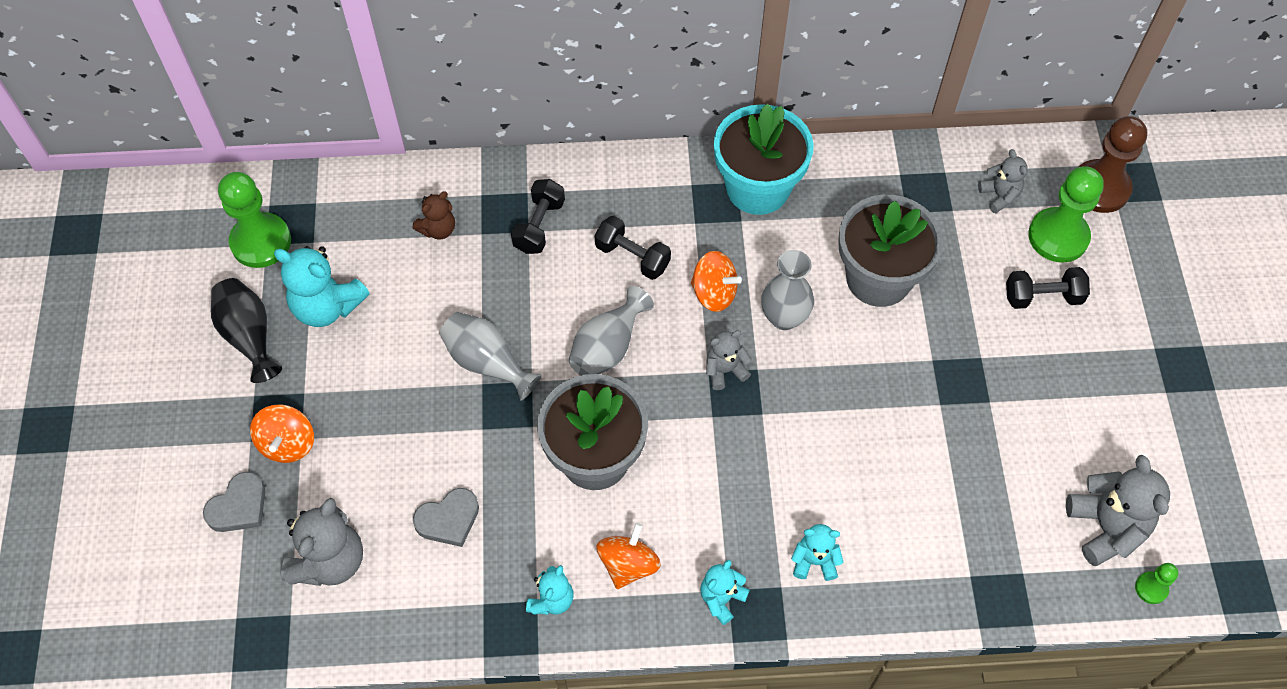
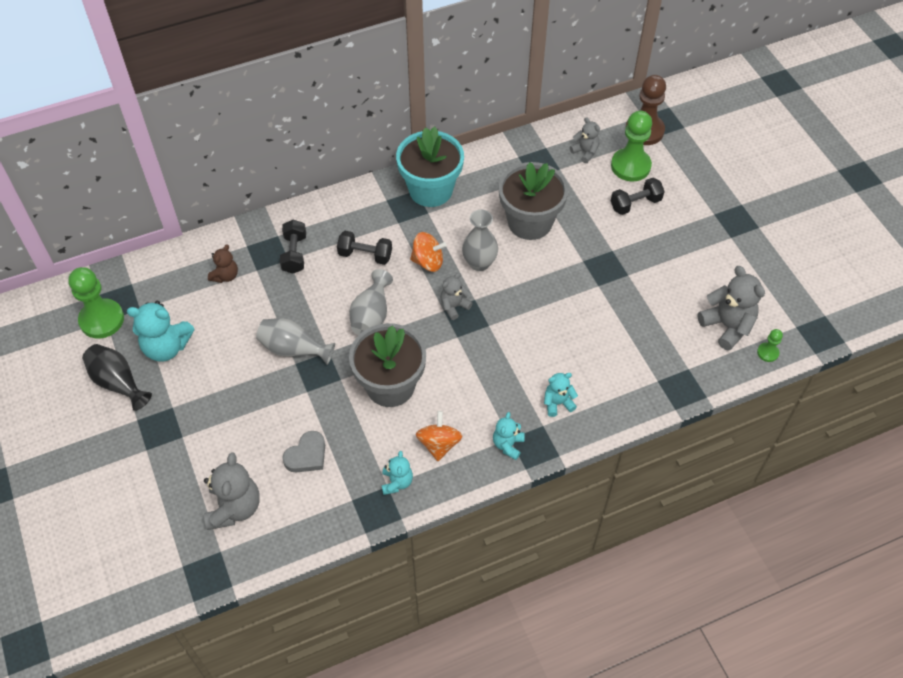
camera: 20 degrees left, 5 degrees down
grey heart [203,472,265,532] -> none
orange spinning top [250,404,314,463] -> none

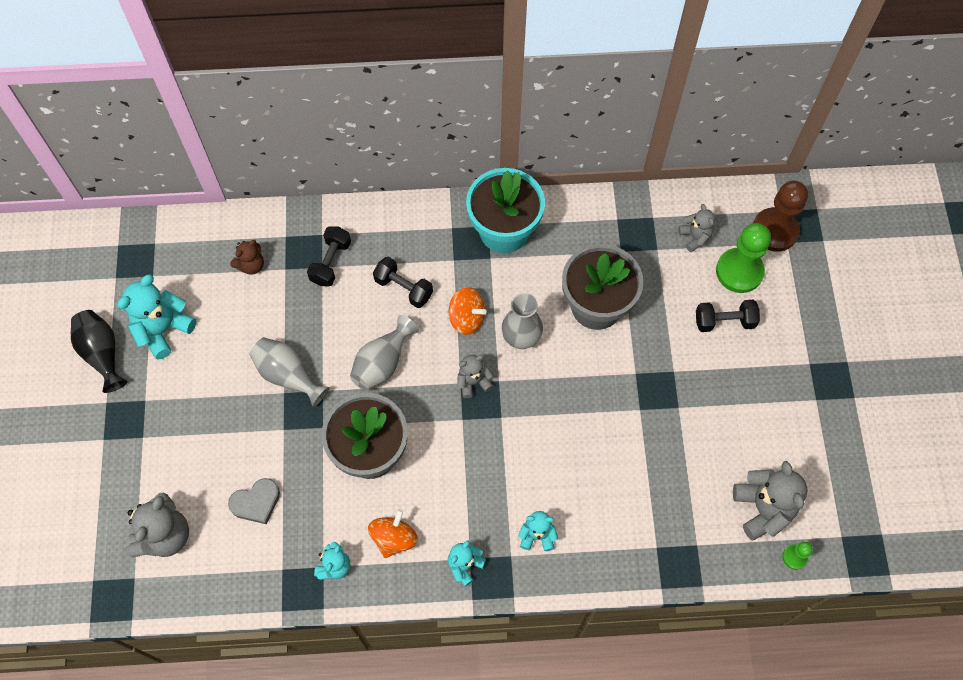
camera: 20 degrees right, 10 degrees up
green pawn [68,267,124,338] -> none
turquoise teddy bear [127,301,195,362] -> turquoise teddy bear turned 105 degrees clockwise [117,274,197,360]

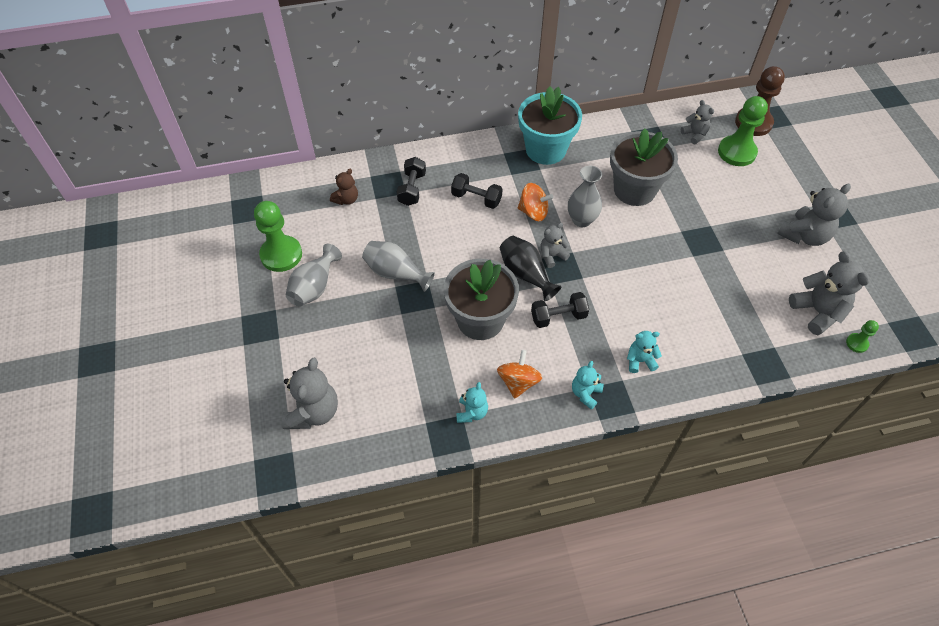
camera: 10 degrees left, 10 degrees down
black vase [71,310,128,393] -> black vase moved to [500,236,561,301]
turquoise teddy bear [117,274,197,360] -> green pawn [254,201,302,272]
grey heart [228,478,280,524] -> none
grey vase [350,315,418,390] -> grey vase moved to [286,244,342,307]
black dumbbell [696,299,760,332] -> black dumbbell moved to [531,292,589,328]
none -> grey teddy bear [777,184,851,246]

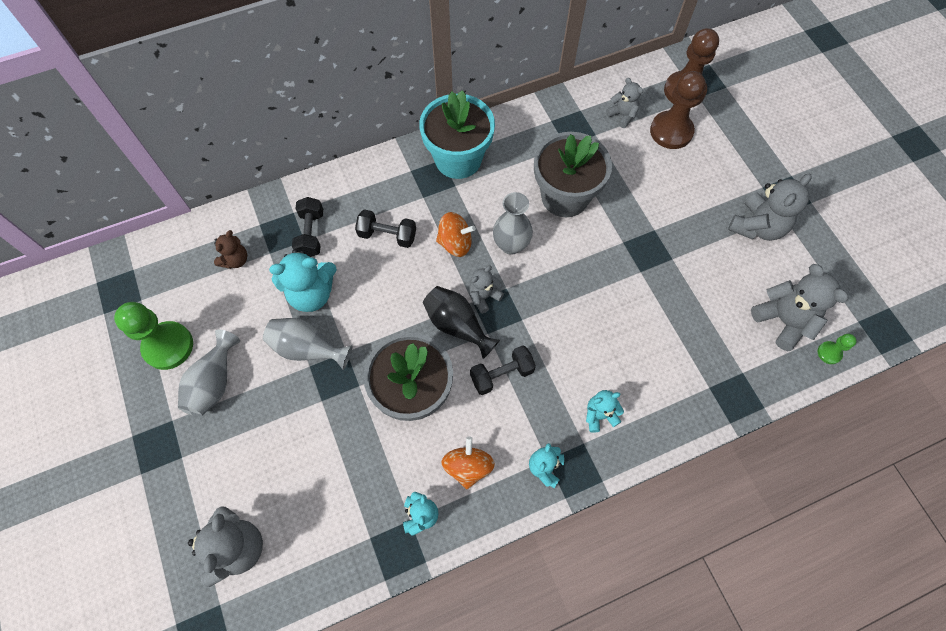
camera: 10 degrees left, 10 degrees up
green pawn [718,96,768,166] -> brown pawn [650,71,706,149]
none -> turquoise teddy bear [269,249,337,312]

